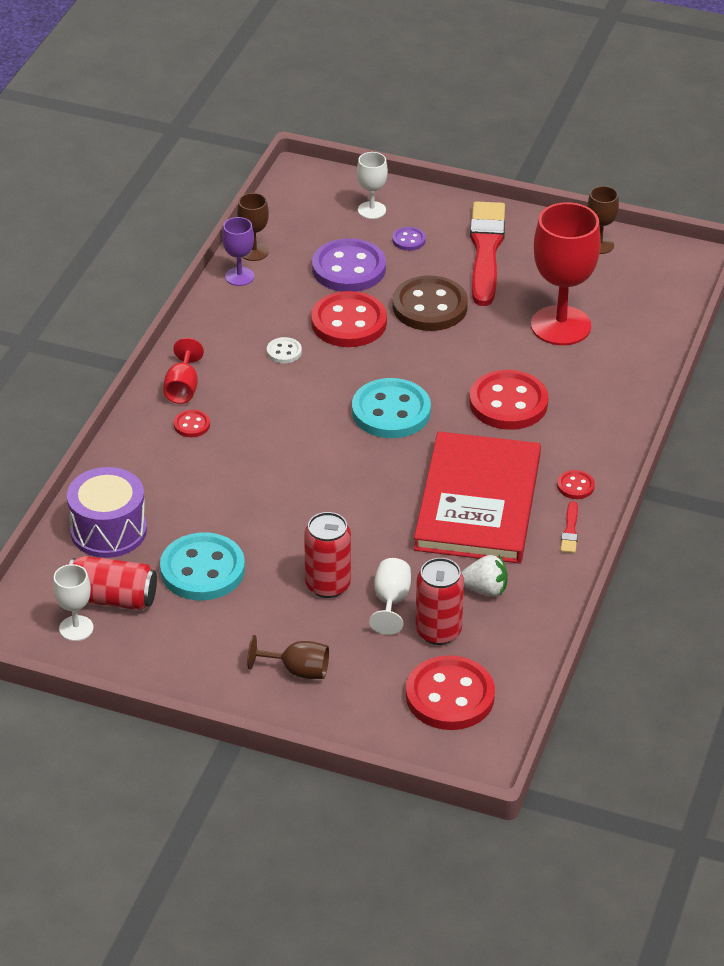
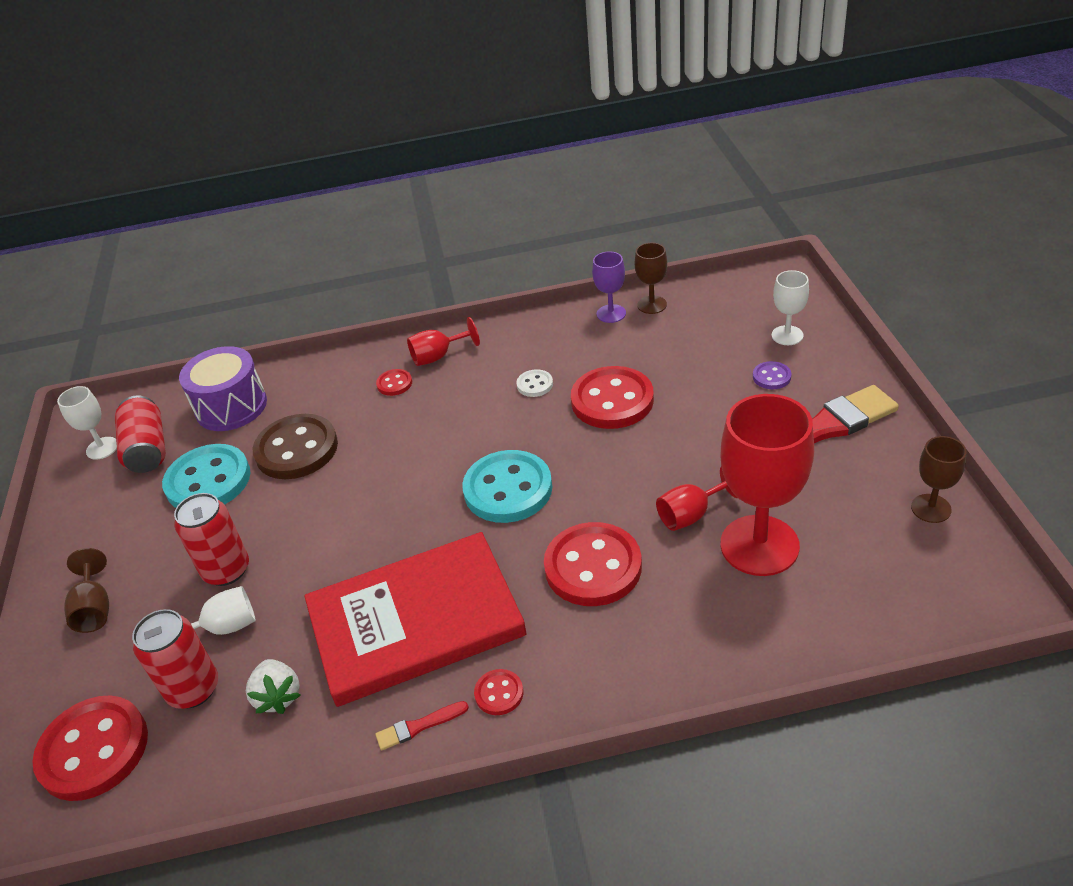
camera: 65 degrees right, 0 degrees up
purple button [312,238,386,292] -> none
brown button [392,275,468,331] -> brown button moved to [253,414,338,479]
none -> red goblet [656,466,737,531]

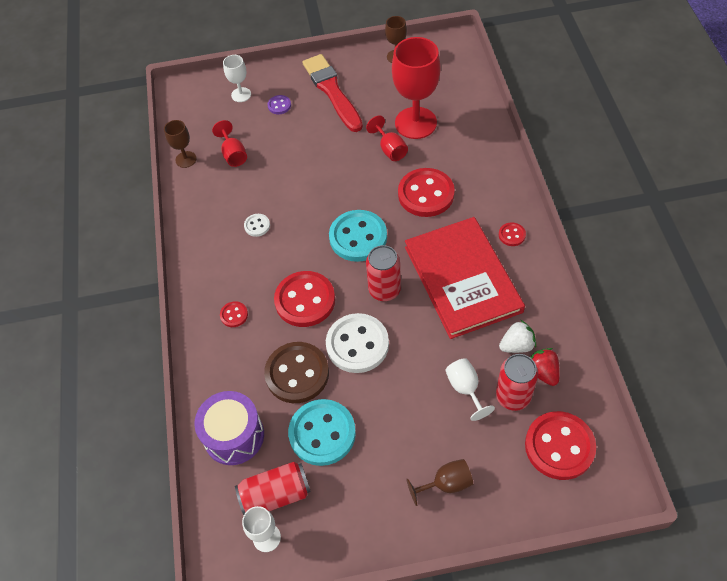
camera: 90 degrees left, 15 degrees up
red can [174,493,249,586] -> red can moved to [366,245,401,301]
red brush [375,701,469,750] -> none
red goblet [407,317,480,366] -> red goblet moved to [212,120,247,167]
red button [571,366,654,429] -> red button moved to [274,271,335,327]
purple goblet [592,251,626,323] -> none
none -> white button [326,313,389,373]
none -> red strawberry [530,348,560,386]

